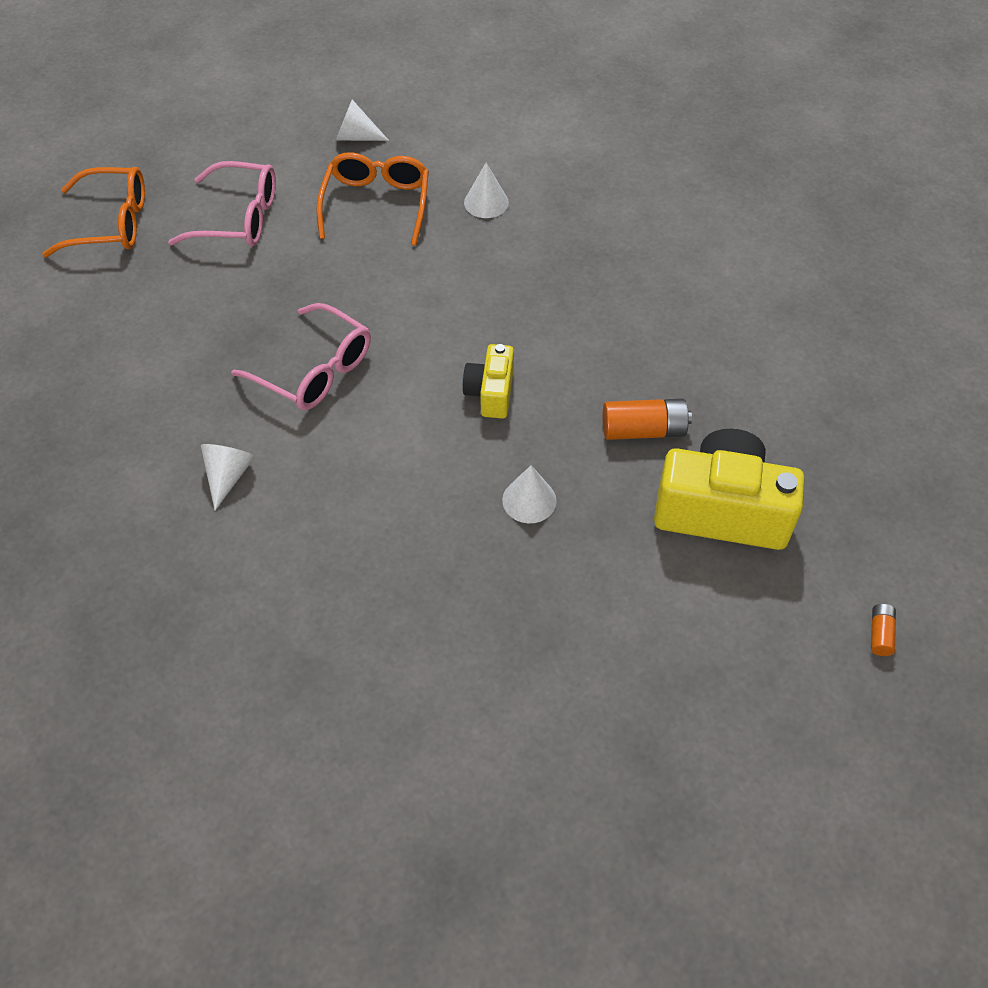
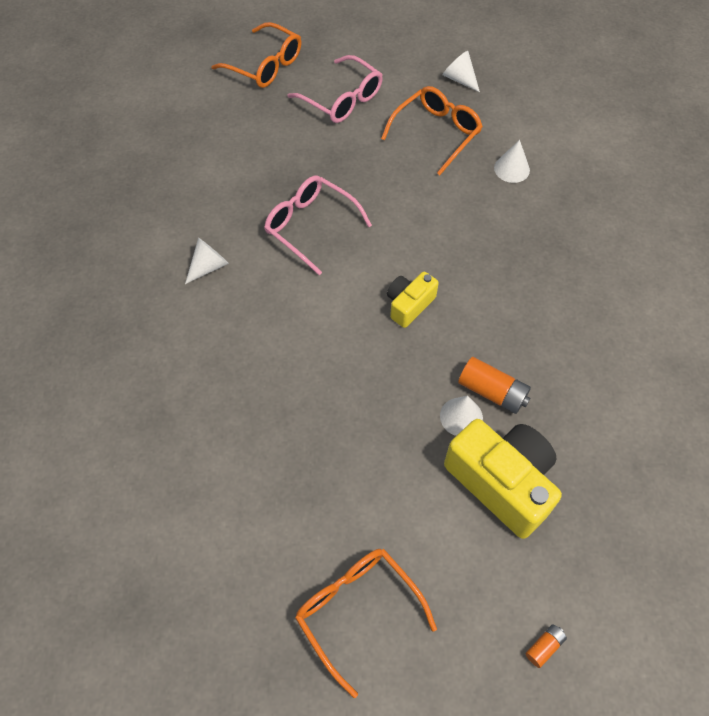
camera: 35 degrees right, 5 degrees up
pink glasses [231,303,371,410] -> pink glasses turned 150 degrees clockwise [264,175,372,275]
white cone [502,465,557,523] -> white cone moved to [440,396,483,436]
none -> orange glasses [295,549,437,698]

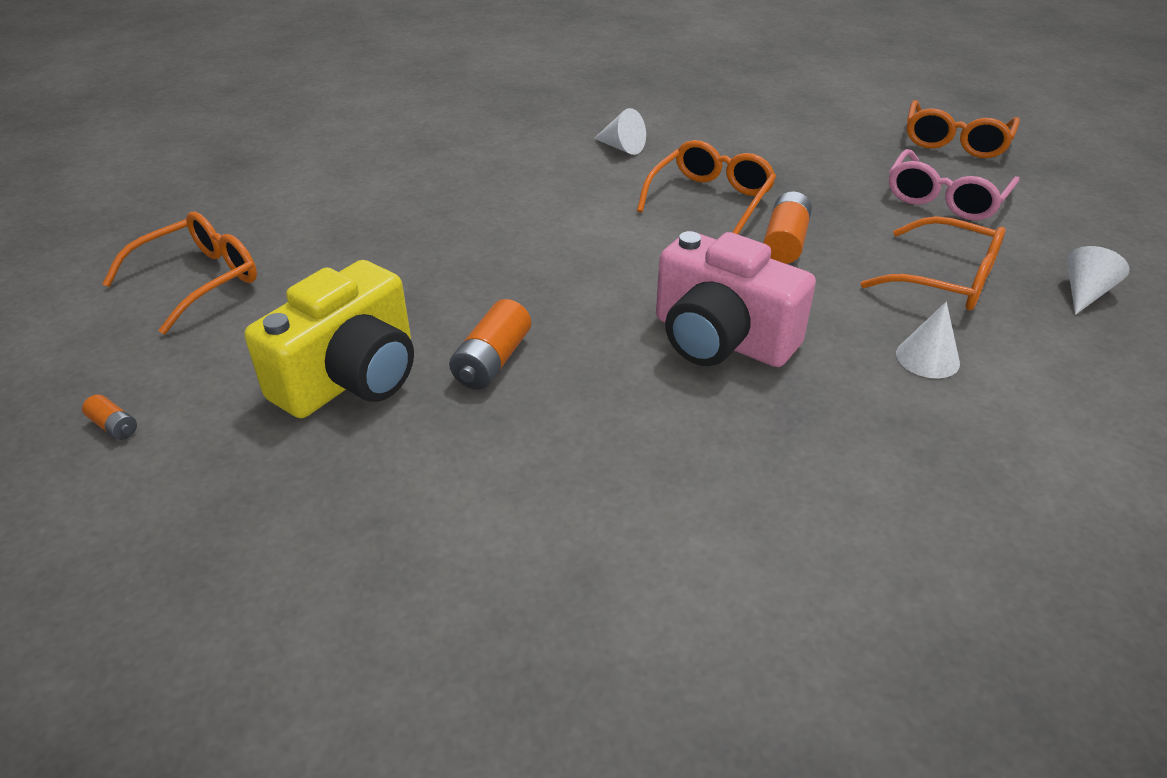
camera: 80 degrees right, 20 degrees down
pink glasses [264,175,372,275] -> orange glasses [637,140,776,234]
yellow camera [387,272,439,328] -> none
white cone [440,396,483,436] -> none
none -> pink camera [656,231,816,367]
none -> orange battery [763,191,812,264]

